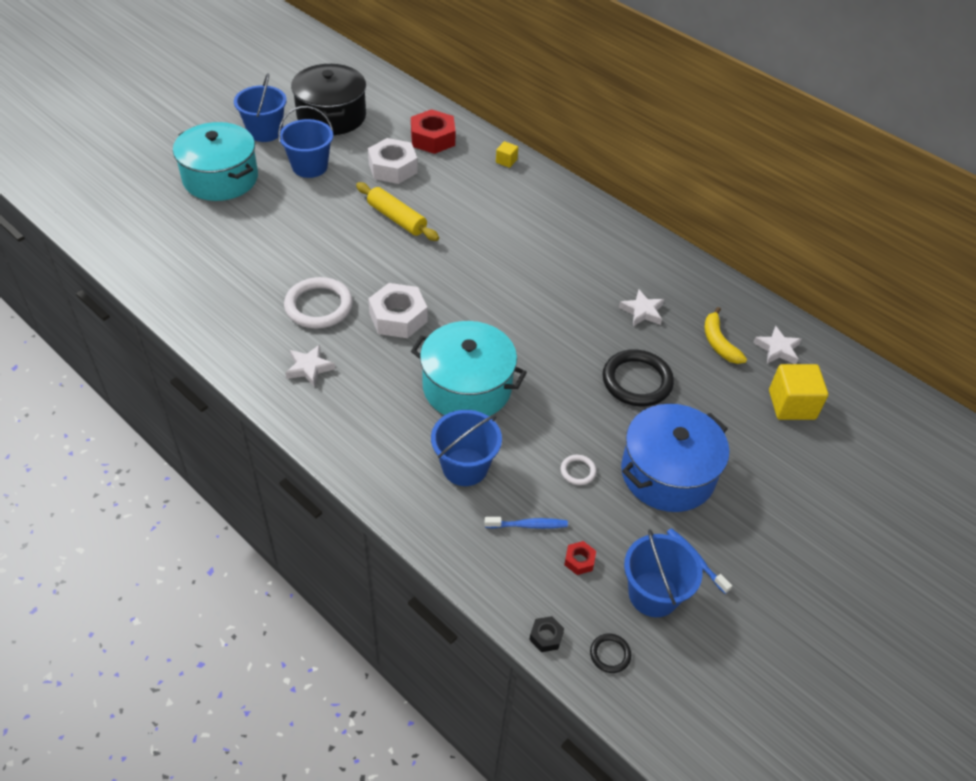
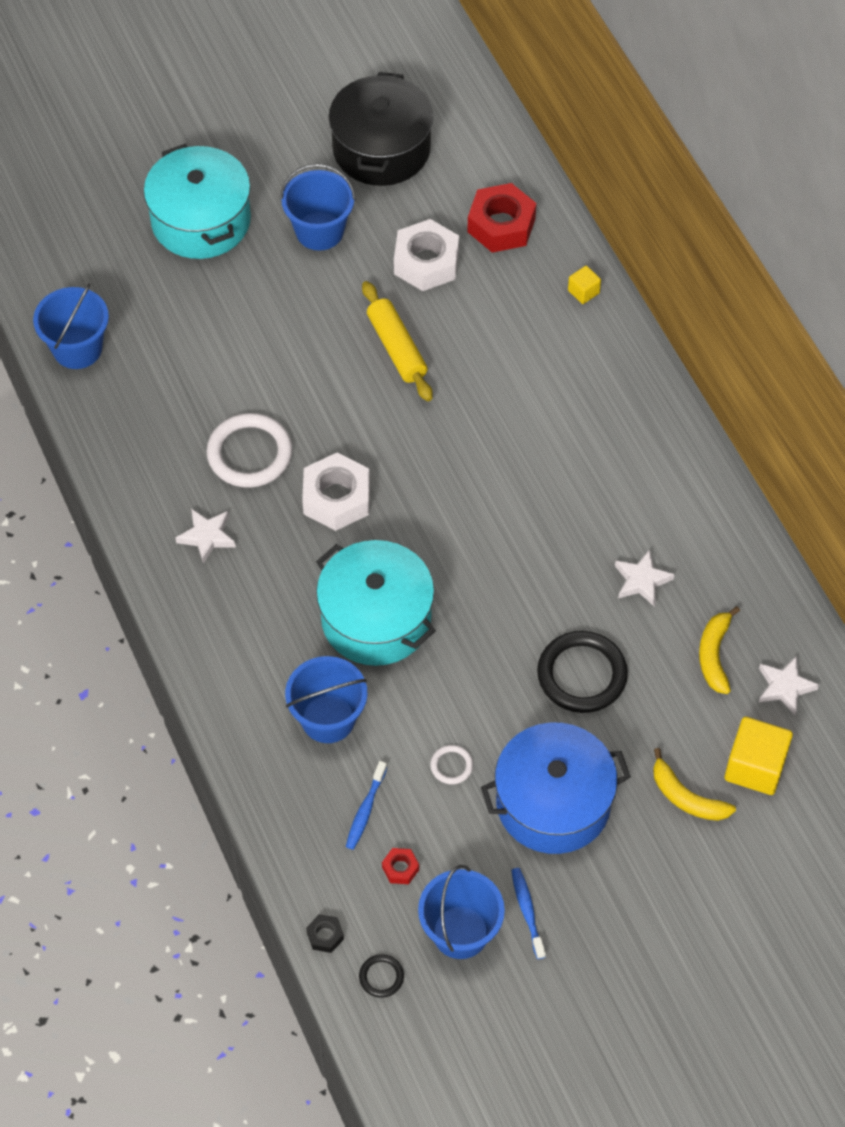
camera: 25 degrees right, 10 degrees up
blue bucket [234,73,287,142] -> blue bucket moved to [33,284,109,369]
blue toothbrush [485,517,568,529] -> blue toothbrush turned 90 degrees clockwise [346,761,387,850]
none -> yellow banana [653,748,736,821]

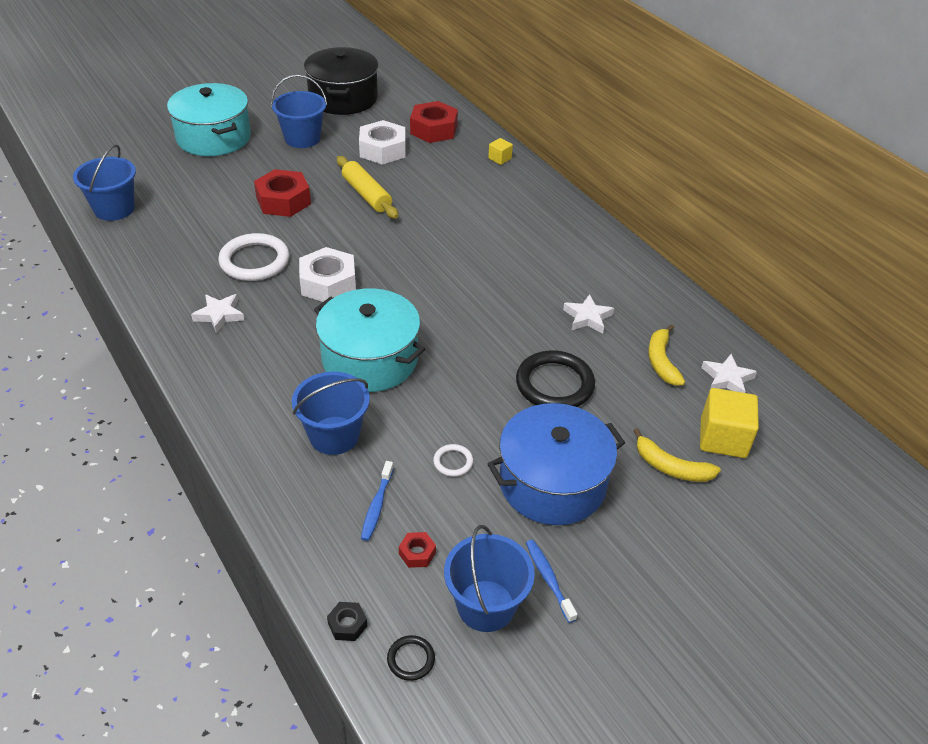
camera: 10 degrees left, 15 degrees down
none -> red nut [254,169,311,217]

